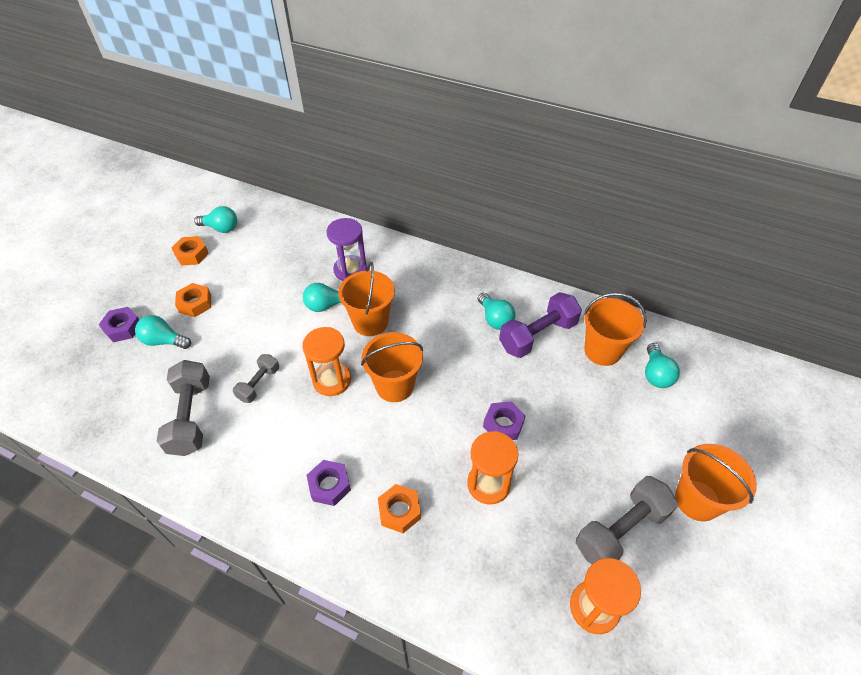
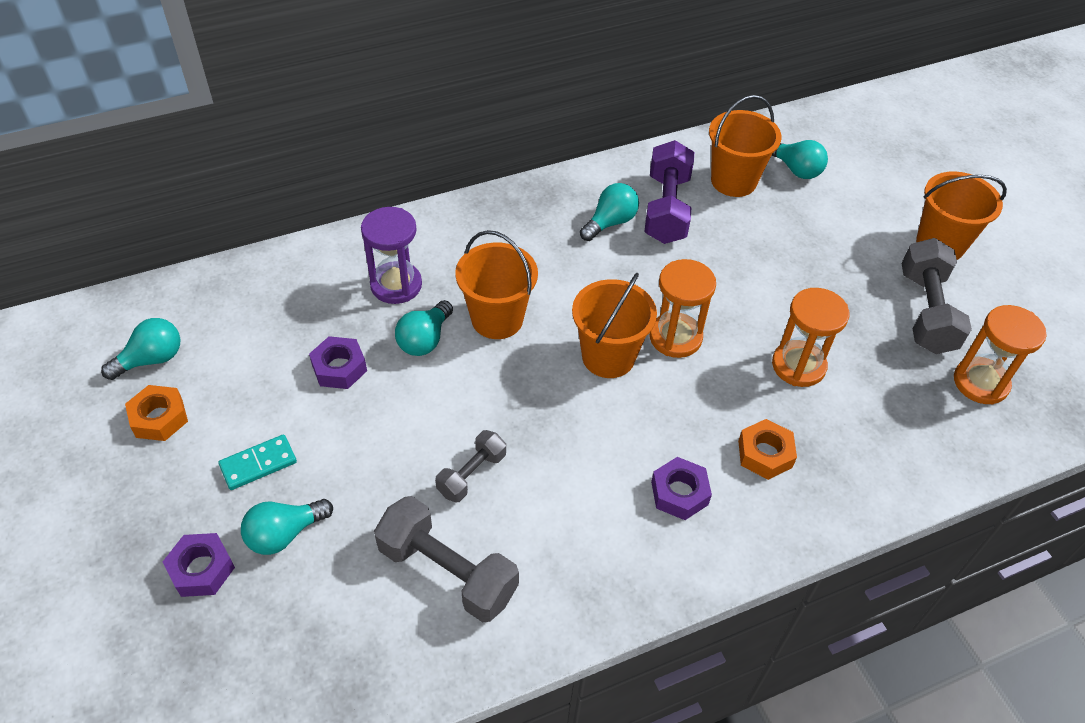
camera: 50 degrees left, 0 degrees up
orange nut [175,283,211,317] -> turquoise domino [218,435,297,490]
grey dumbbell [233,354,279,403] -> grey dumbbell turned 60 degrees clockwise [435,430,506,503]
orange hourglass [302,327,351,396] -> orange hourglass moved to [650,259,716,358]
turquoise light bulb [477,293,515,330] -> turquoise light bulb turned 60 degrees counterclockwise [580,183,639,241]
purple nut [483,401,525,440] -> purple nut moved to [309,336,367,389]

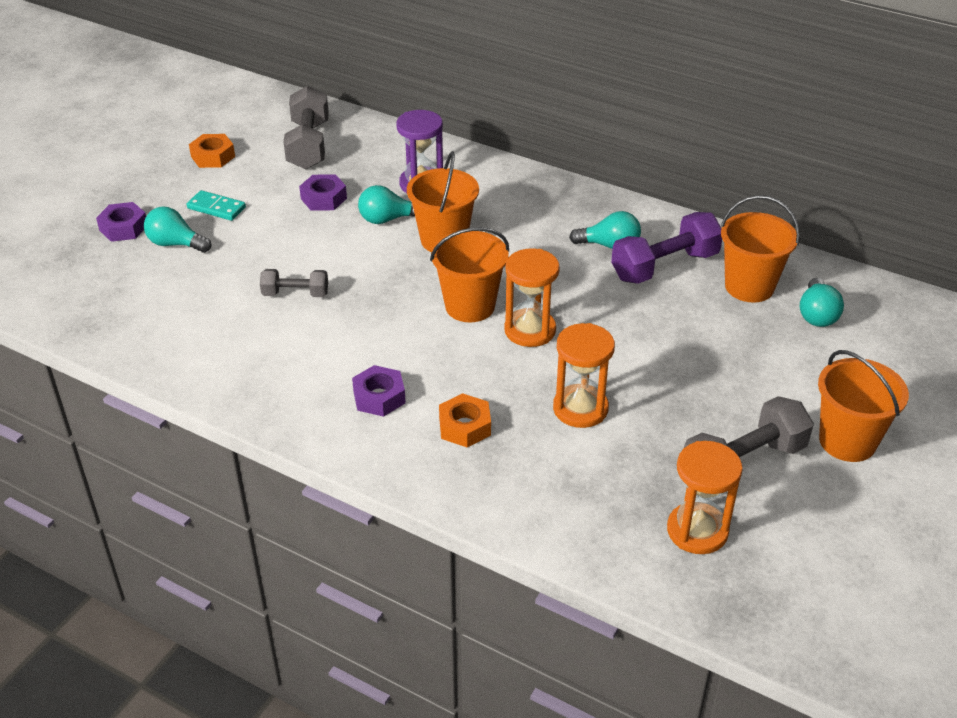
camera: 55 degrees right, 10 degrees down
turquoise light bulb [101,318,181,380] -> none
grey dumbbell [374,496,519,622] -> grey dumbbell moved to [284,86,329,169]

